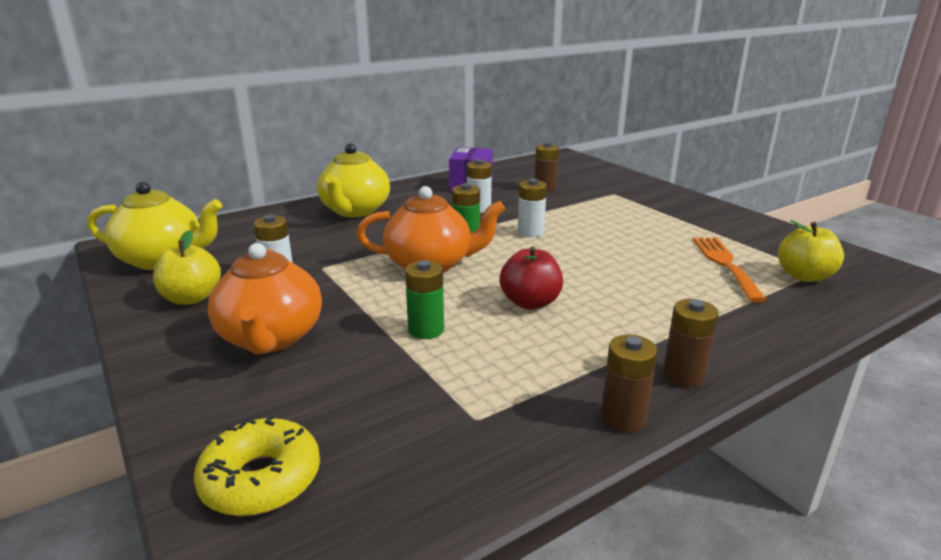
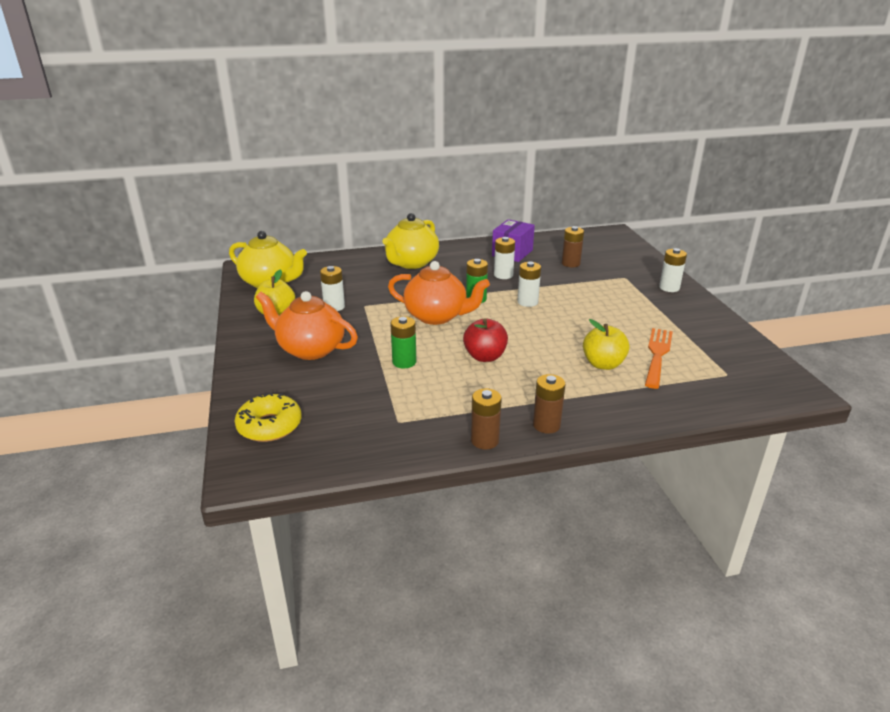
camera: 20 degrees right, 5 degrees up
orange teapot [207,243,322,354] -> orange teapot turned 105 degrees clockwise [256,291,358,360]
yellow apple [778,220,844,282] -> yellow apple moved to [583,319,630,370]
none -> white battery [659,248,687,292]

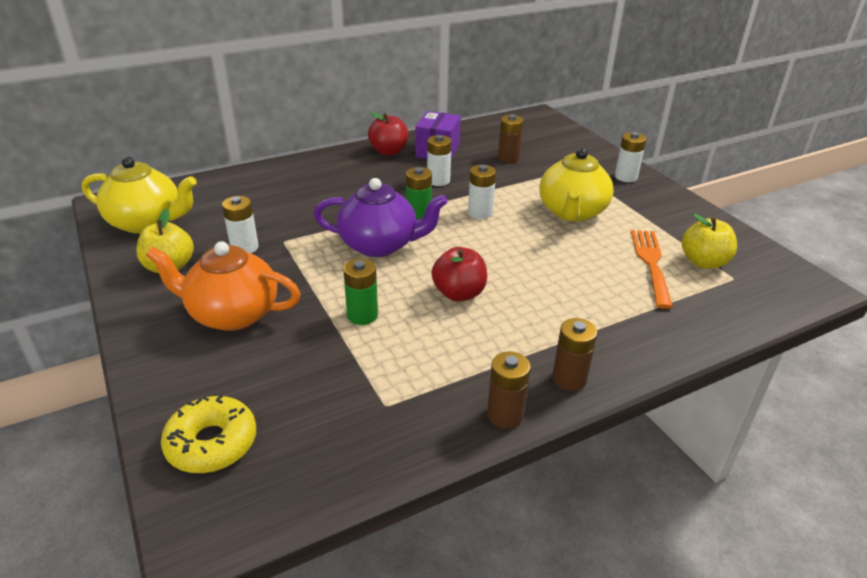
camera: 15 degrees left, 5 degrees up
yellow teapot [382,213,439,269] -> yellow teapot moved to [539,148,614,222]
orange teapot [388,261,490,325] -> purple teapot [314,178,448,257]
yellow apple [583,319,630,370] -> yellow apple moved to [682,213,737,269]
none -> red apple [368,111,408,155]

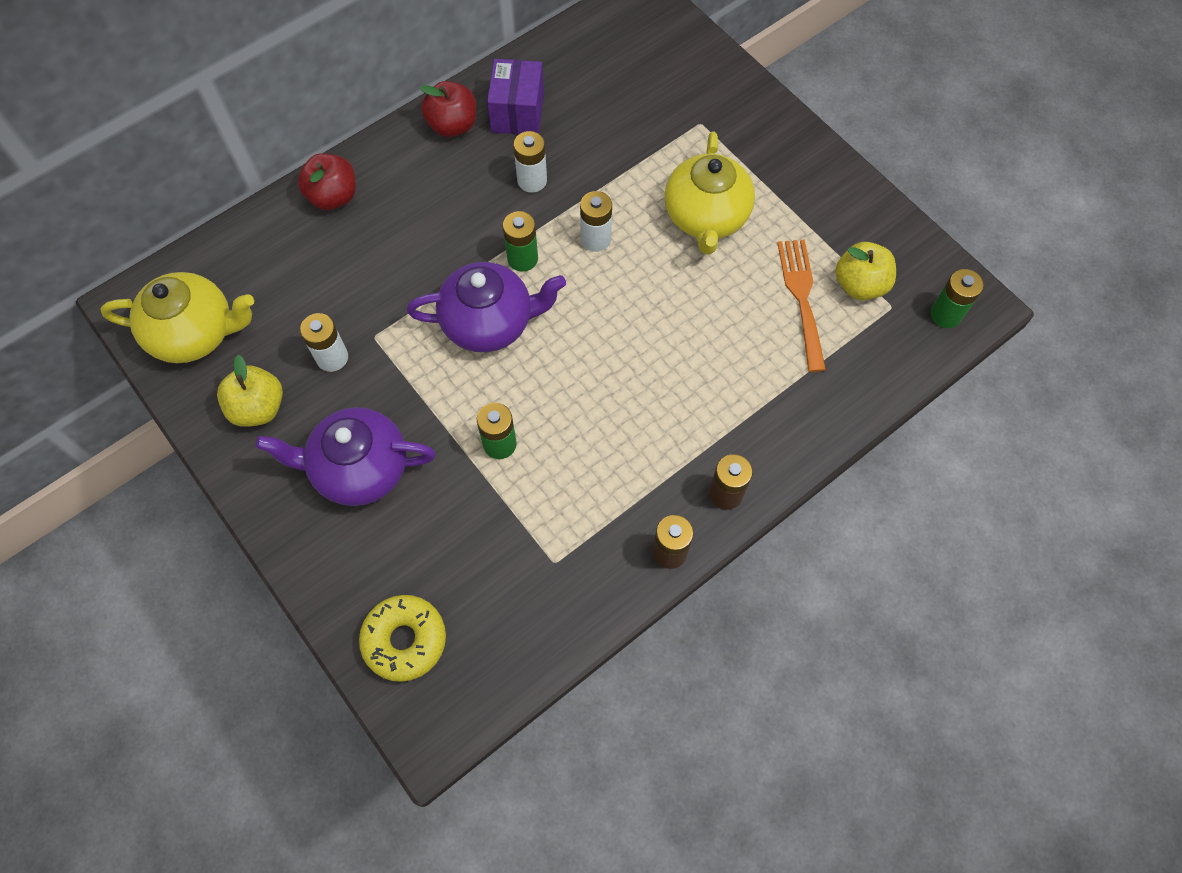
camera: 10 degrees left, 30 degrees up
orange teapot [146,241,300,331] -> purple teapot [255,407,436,506]
red apple [431,247,487,301] -> red apple moved to [297,153,356,210]
brown battery [498,114,523,163] -> none
white battery [615,132,647,182] -> none
none -> green battery [930,269,984,328]

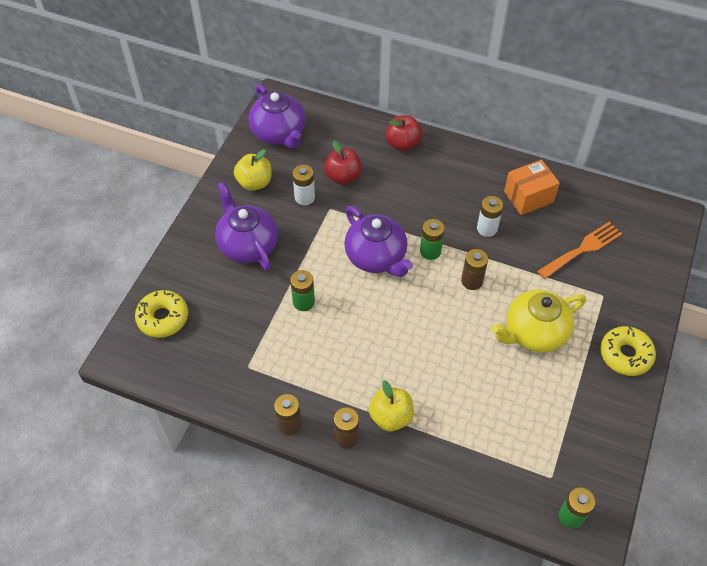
camera: 60 degrees right, 10 degrees down
yellow teapot [100,272,254,363] -> purple teapot [249,84,306,149]
red apple [420,81,476,137] -> red apple moved to [324,141,362,185]
purple box [487,59,544,135] -> orange box [504,160,560,215]
white battery [580,191,612,252] -> brown battery [461,249,488,290]
orange fork [777,240,826,372] -> orange fork moved to [537,222,622,279]
yellow apple [835,242,896,300] -> yellow apple moved to [369,380,414,431]
none -> yellow donut [600,326,656,376]

